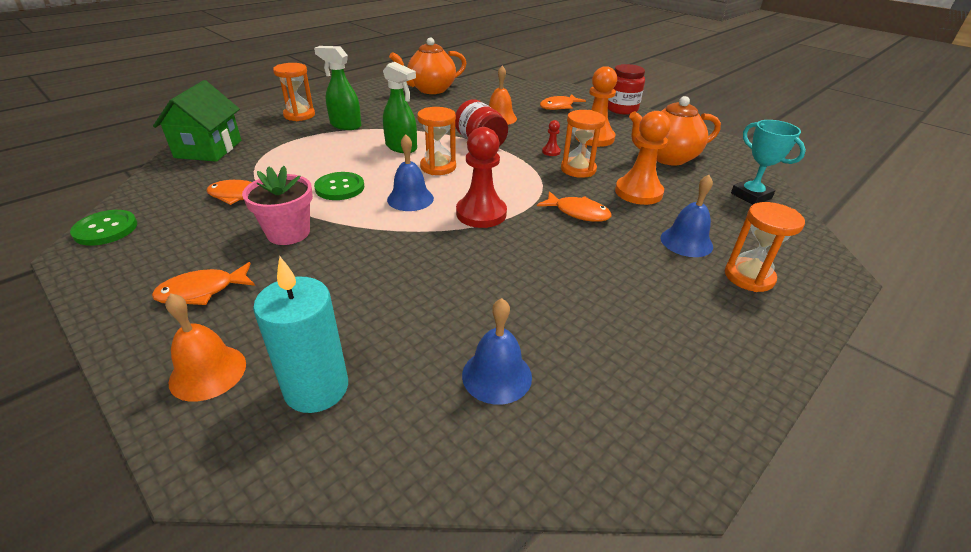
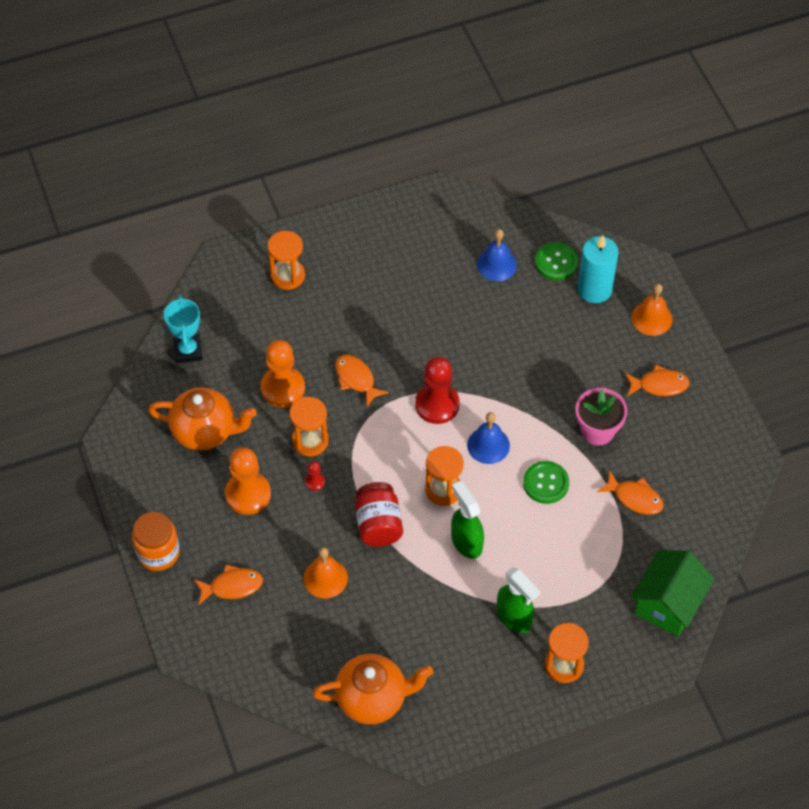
camera: 155 degrees left, 20 degrees up
green button [70,210,137,246] -> green button moved to [535,243,578,280]
red jar [608,64,645,115] -> orange jar [132,512,180,571]
blue bell [661,175,713,257] -> none

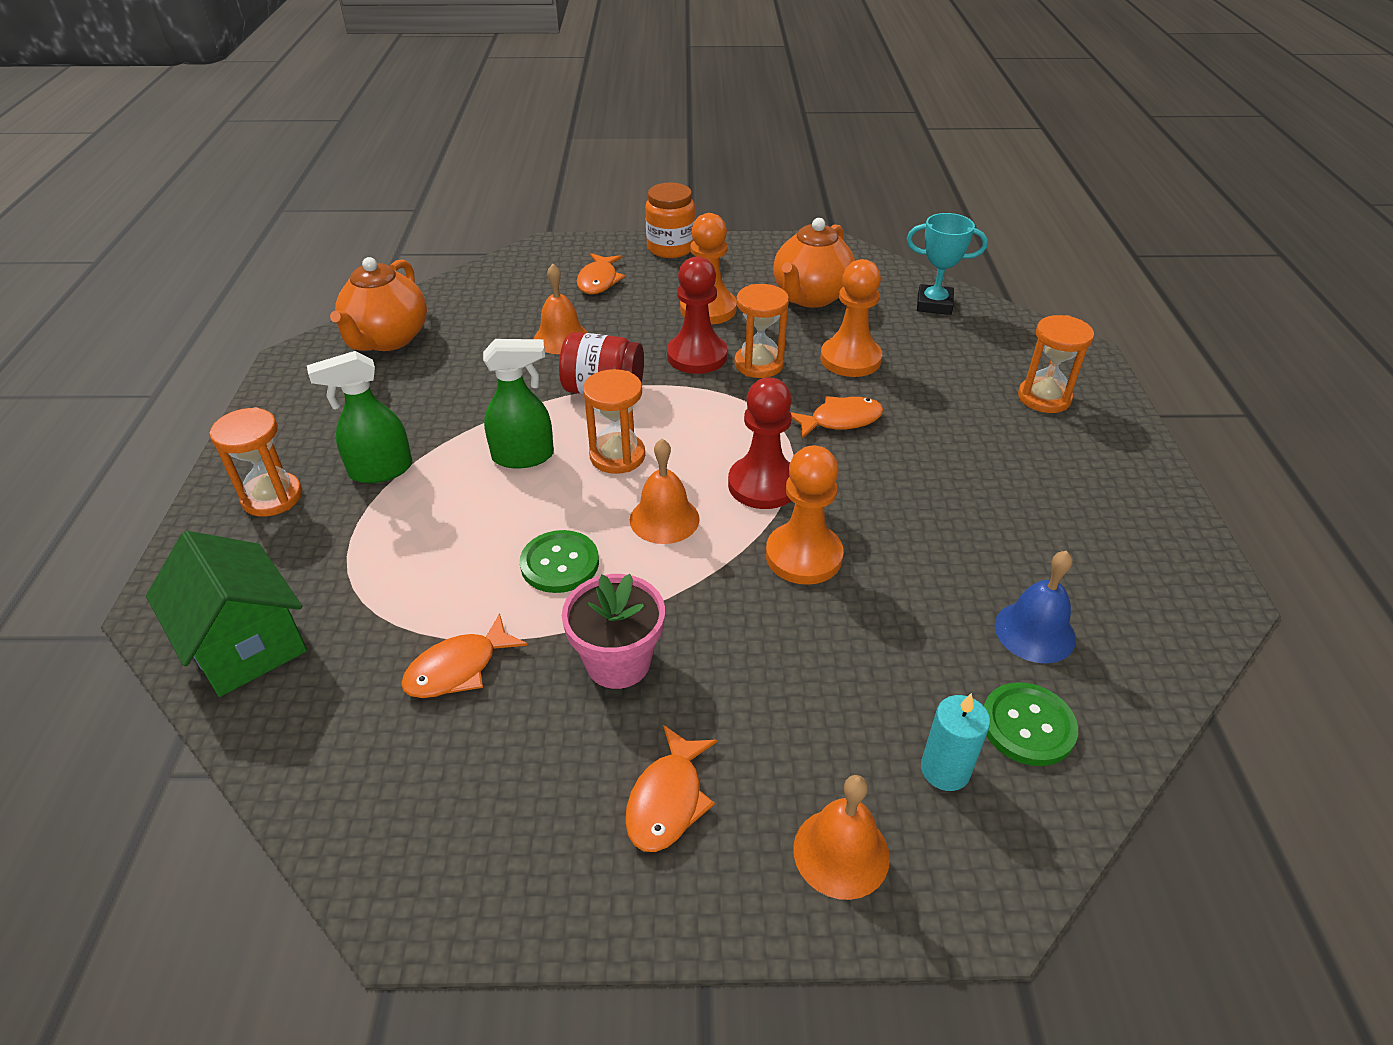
camera: 110 degrees right, 15 degrees down
red pawn [305,461,325,491] -> red pawn [667,256,727,374], size x2.25
blue bell [467,412,510,464] -> orange bell [630,439,700,544]
turquoise candle [577,235,619,303] -> turquoise candle [921,693,990,791], size x0.64
none -> orange pawn [766,445,843,585]

